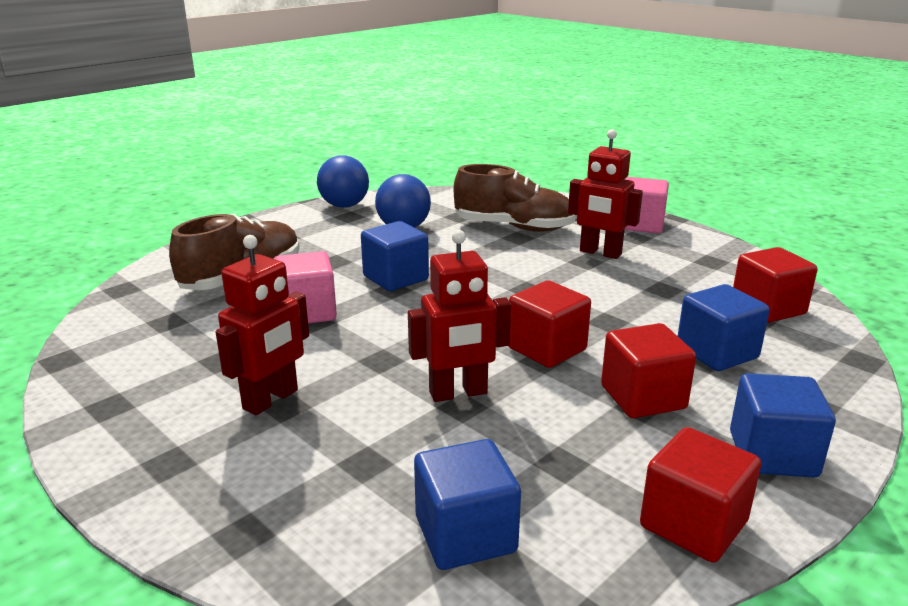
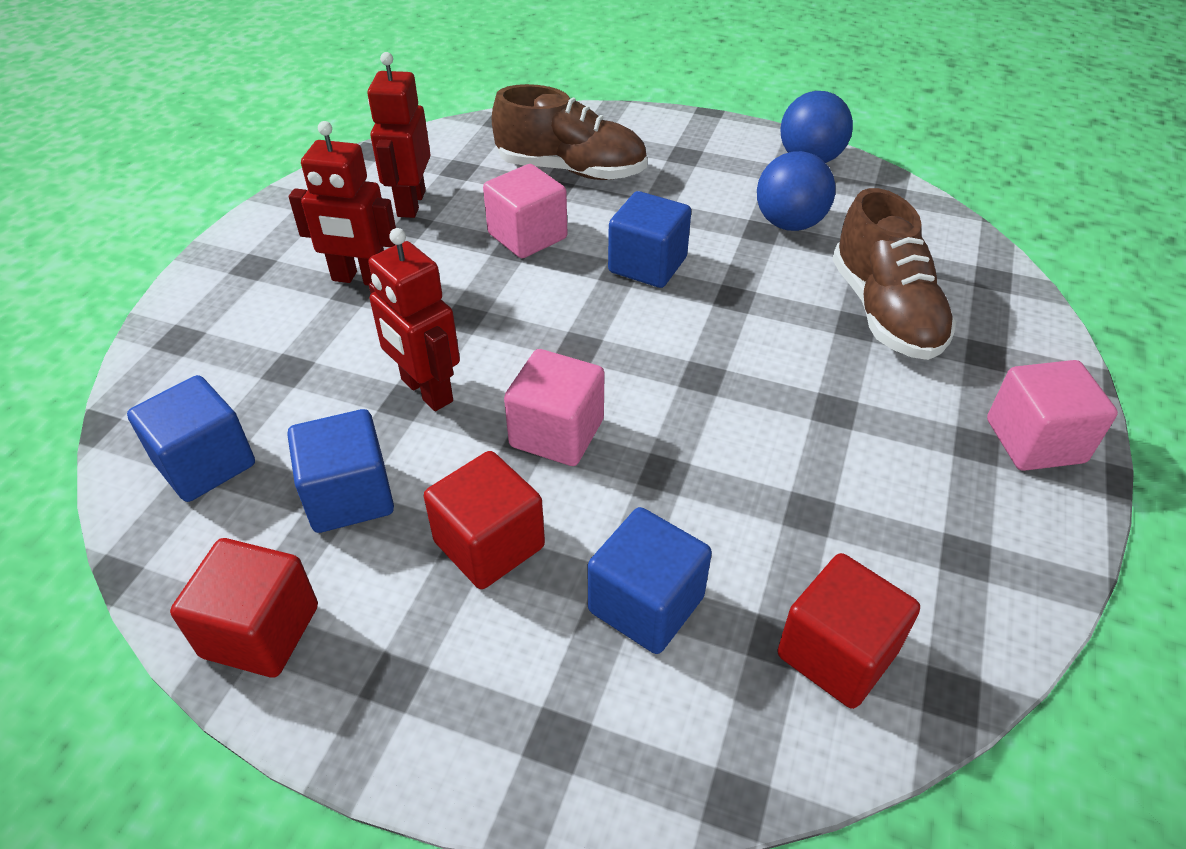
camera: 65 degrees right, 20 degrees up
red cube [509,280,591,368] -> pink cube [504,349,605,466]
red robot [568,129,643,259] -> red robot moved to [367,52,430,218]
blue cube [730,373,836,478] -> blue cube moved to [287,409,394,533]

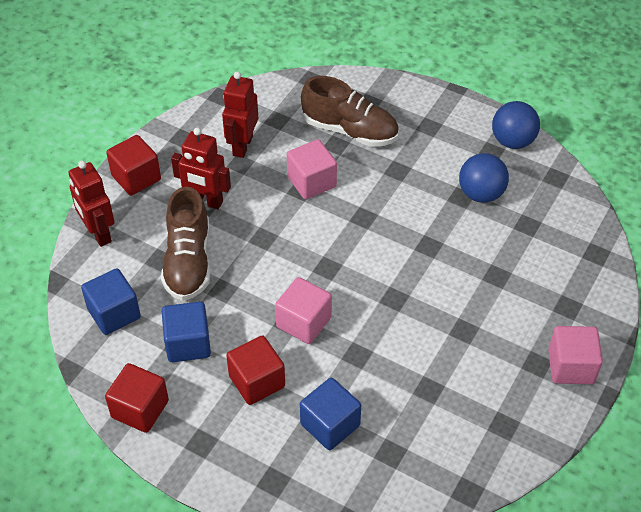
camera: 10 degrees right, 5 degrees up
red robot [368,228,460,411] -> red robot moved to [69,161,115,247]
blue cube [608,191,691,288] -> none
red cube [777,553,920,709] -> red cube moved to [106,135,161,196]
brown shoe [832,188,956,360] -> brown shoe moved to [161,187,210,301]

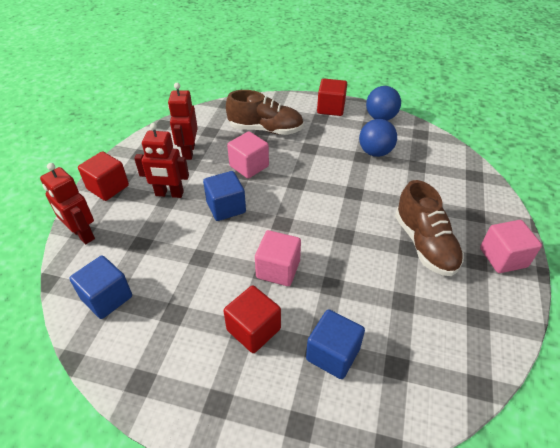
camera: 15 degrees left, 5 degrees down
red cube [105,363,169,433] -> red cube moved to [317,79,347,116]
brown shoe [161,187,210,301] -> brown shoe moved to [395,180,464,276]
blue cube [162,302,211,362] -> blue cube moved to [203,171,246,221]

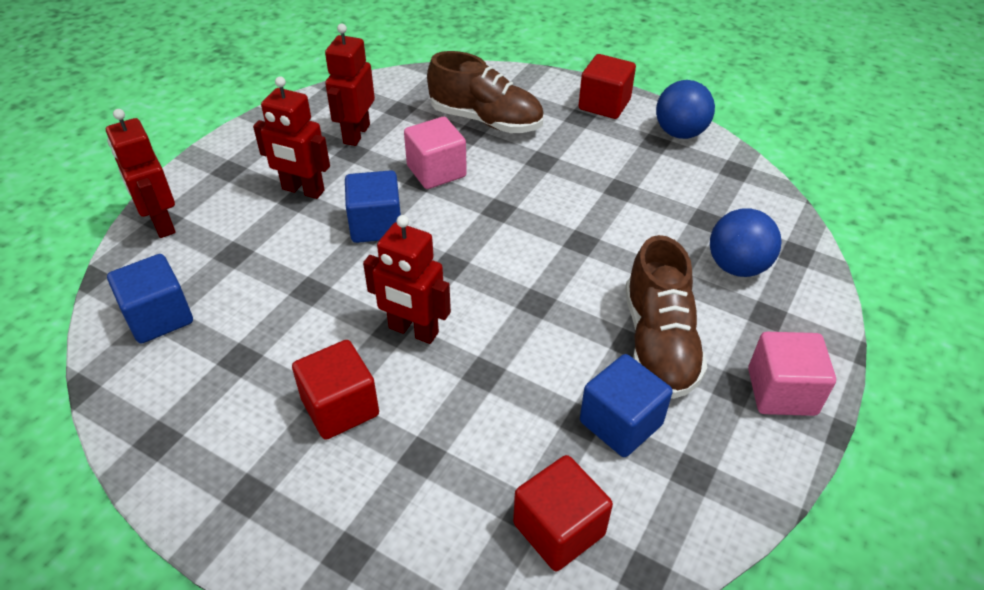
camera: 15 degrees right, 0 degrees up
red cube [78,151,129,201] -> red cube moved to [513,455,613,571]
pink cube [255,230,301,286] -> red robot [363,215,451,344]
blue cube [306,309,365,379] -> blue cube moved to [580,354,673,457]
blue ball [359,119,397,157] -> blue ball moved to [710,208,782,277]

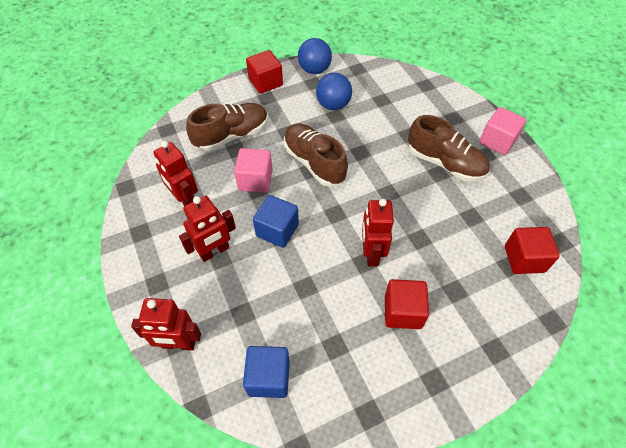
camera: 55 degrees left, 10 degrees up
red robot [363,215,451,344] -> red robot turned 120 degrees clockwise [362,199,394,266]
blue cube [580,354,673,457] -> none
blue ball [710,208,782,277] -> blue ball moved to [316,73,352,110]
none -> brown shoe [284,124,348,187]

